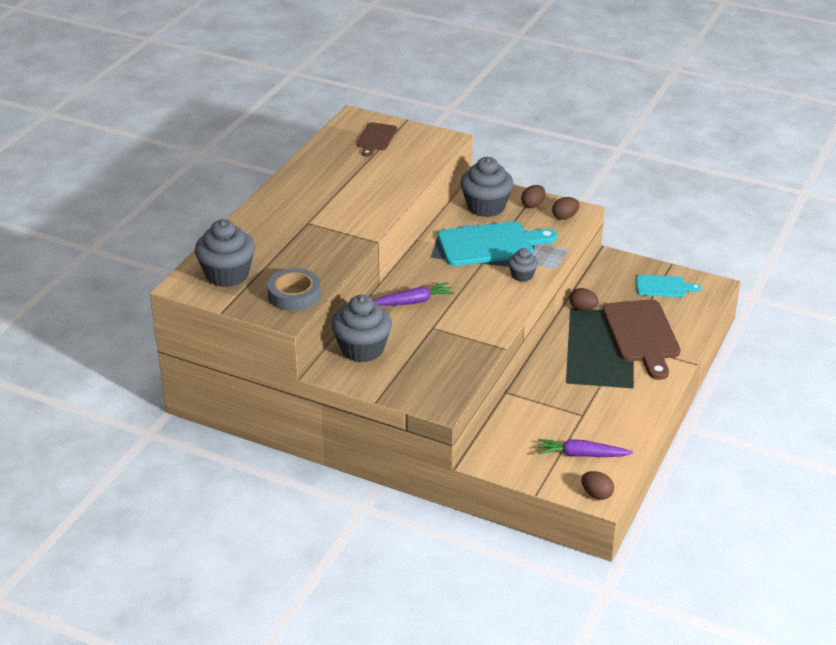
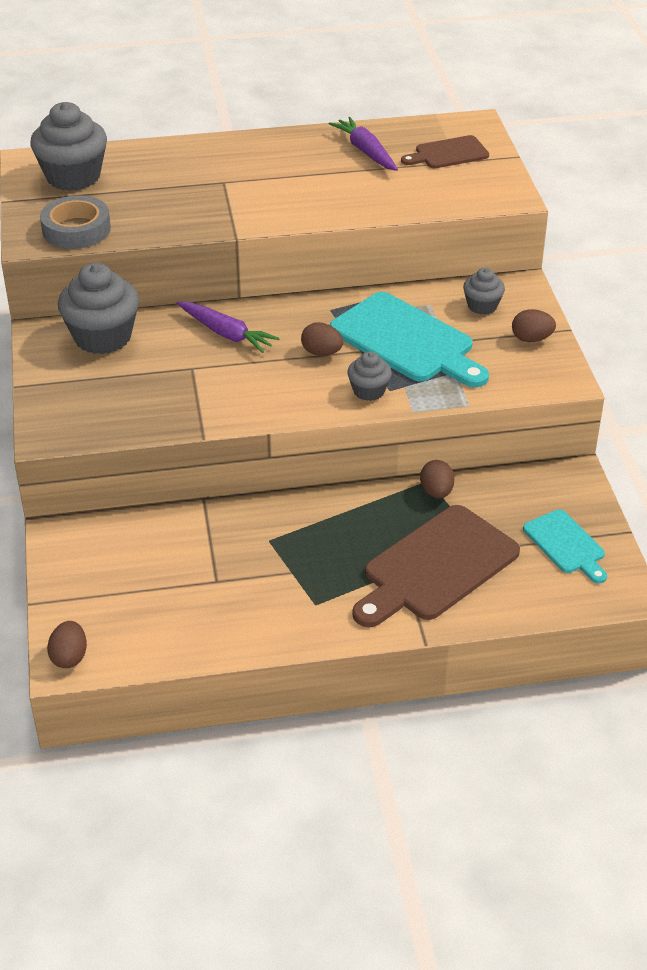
camera: 55 degrees right, 5 degrees up
grey cupcake [460,157,513,217] -> grey cupcake [463,268,505,315], size x0.53
purple carrot [538,439,633,457] -> purple carrot moved to [329,117,398,171]
brown egg [552,197,579,220] -> brown egg moved to [301,322,343,356]

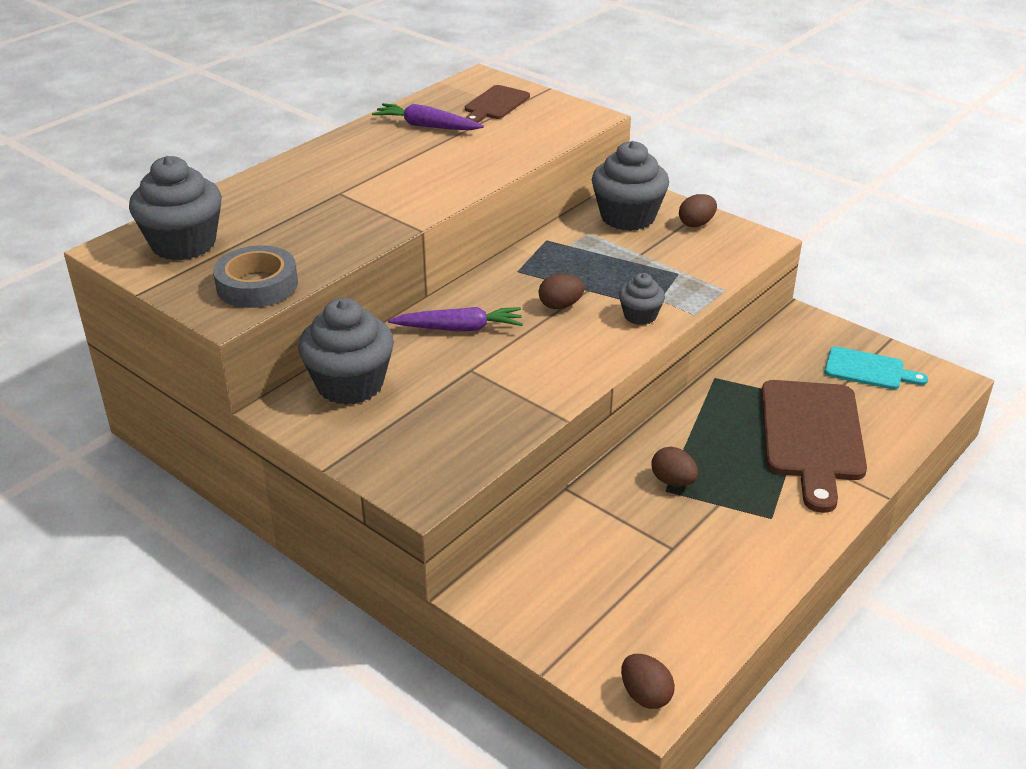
camera: 40 degrees left, 5 degrees down
turquoise cutting board [330,292,489,387] -> none
brown egg [420,460,454,498] -> brown egg moved to [651,447,698,487]
grey cupcake [463,268,505,315] -> grey cupcake [592,141,669,231], size x1.88

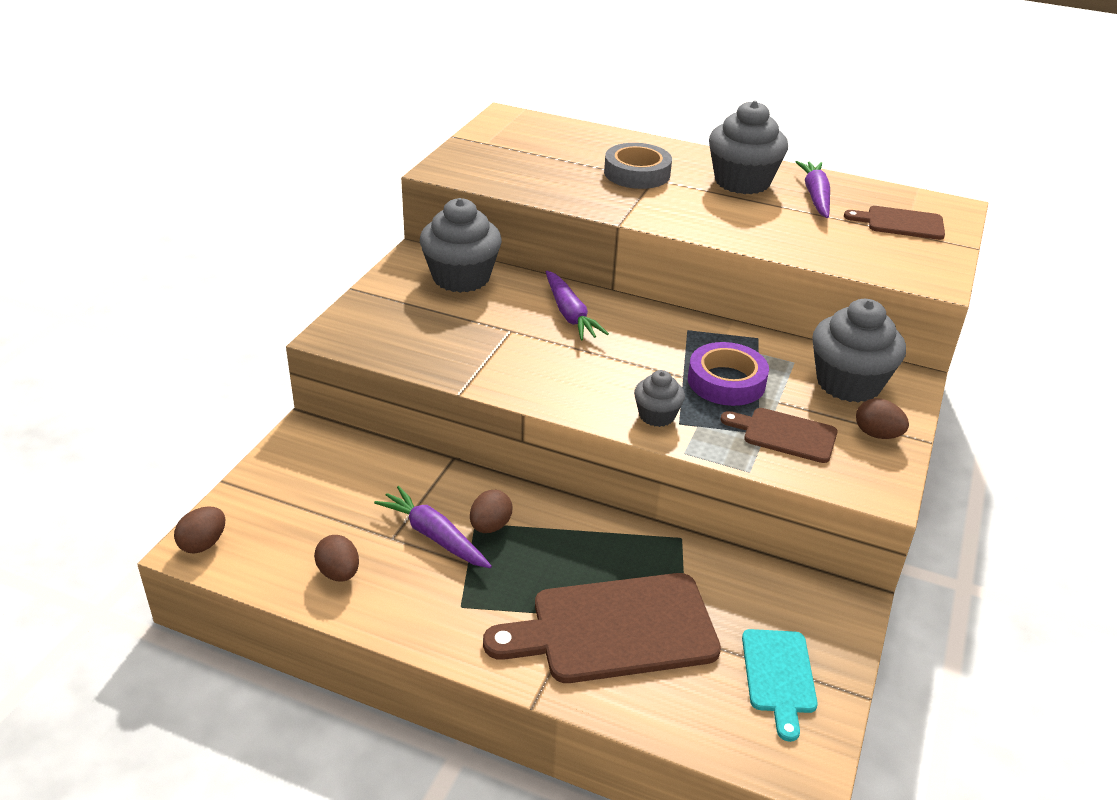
camera: 70 degrees right, 0 degrees up
grey cupcake [129,156,222,261] -> grey cupcake moved to [709,100,788,194]
grey tape [213,246,298,308] -> grey tape moved to [604,143,672,189]
brown egg [539,274,585,309] -> brown egg moved to [314,535,359,582]
none -> purple carrot [374,486,492,568]
none -> purple tape [688,342,769,406]
none -> brown cutting board [721,408,838,463]

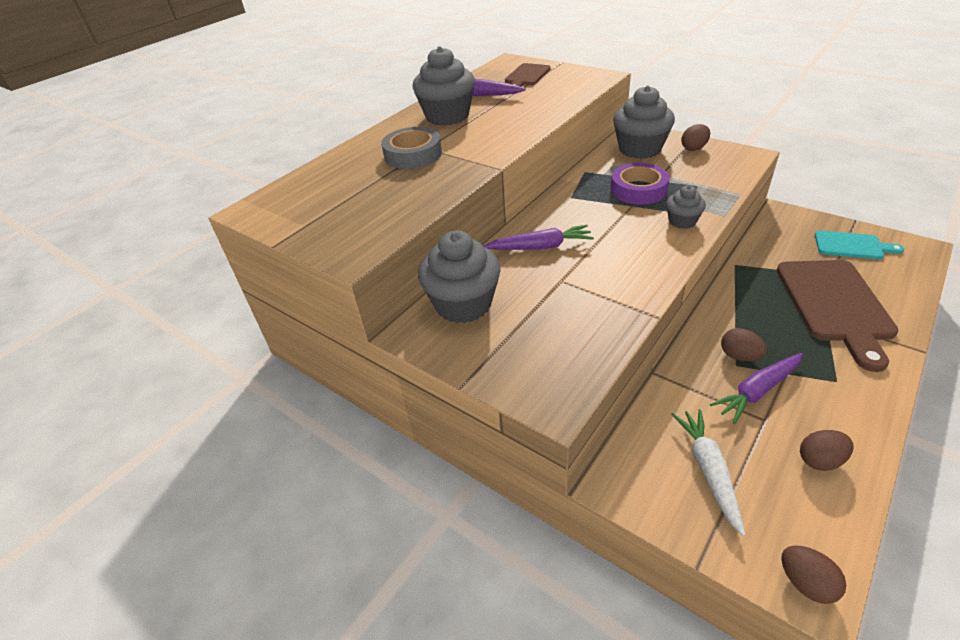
camera: 70 degrees left, 5 degrees up
brown cutting board [721,408,838,463] -> none
none -> white carrot [672,409,745,536]

